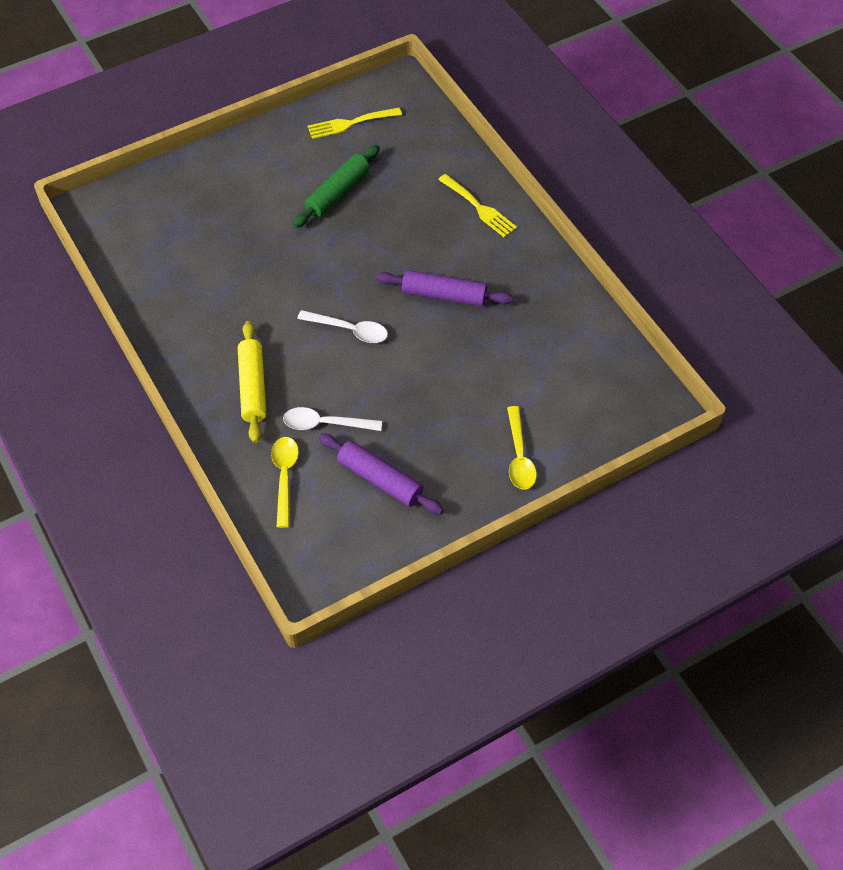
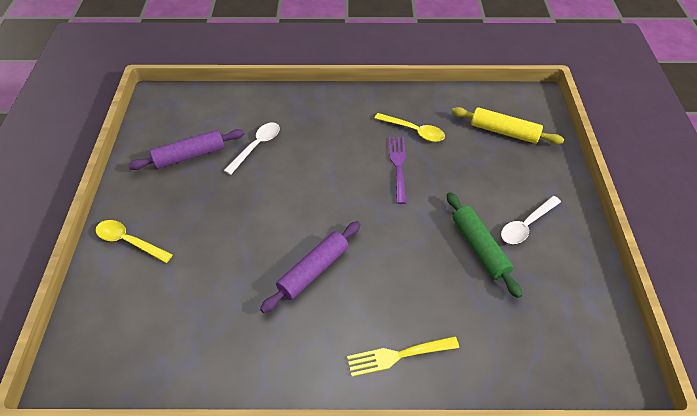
camera: 120 degrees right, 5 degrees down
yellow rolling pin [238,321,266,443] -> yellow rolling pin moved to [452,107,564,144]
yellow spoon [271,437,299,528] -> yellow spoon moved to [374,113,445,142]
white spoon [297,310,388,343] -> white spoon moved to [501,196,561,244]
yellow fork [308,108,402,139] -> none
none -> purple fork [389,137,407,204]

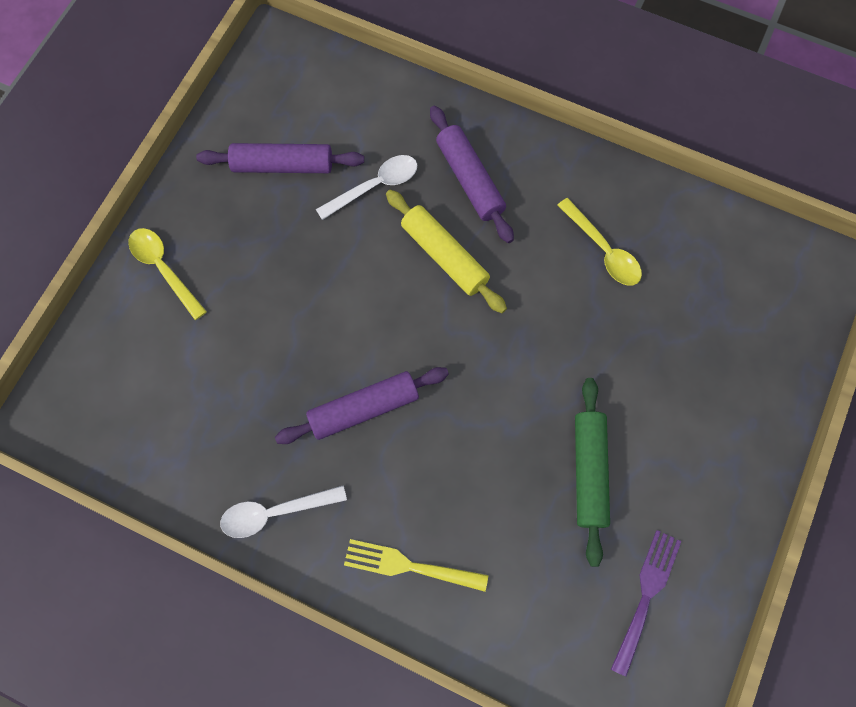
camera: 25 degrees right, 20 degrees up
purple fork [389,137,407,204] -> purple fork moved to [611,530,681,677]
yellow rolling pin [452,107,564,144] -> yellow rolling pin moved to [386,190,507,313]
white spoon [501,196,561,244] -> white spoon moved to [220,485,347,538]
none -> purple rolling pin [430,106,514,243]

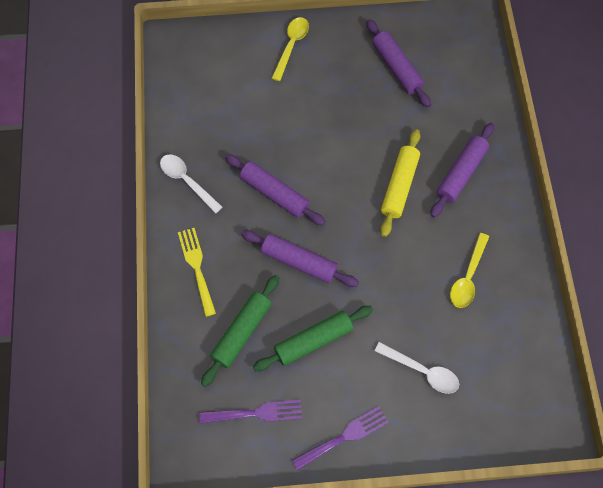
camera: 60 degrees right, 5 degrees down
white spoon [316,155,417,220] -> white spoon moved to [374,342,459,394]
none -> green rolling pin [201,275,279,387]
none -> purple rolling pin [241,230,359,287]
none -> purple fork [292,406,389,471]

